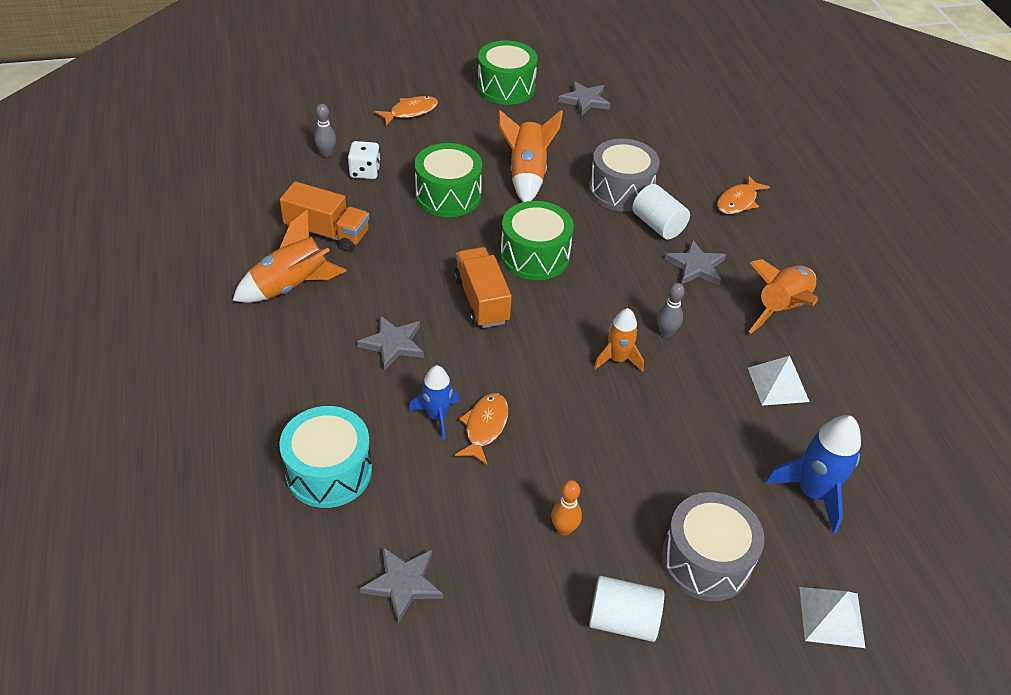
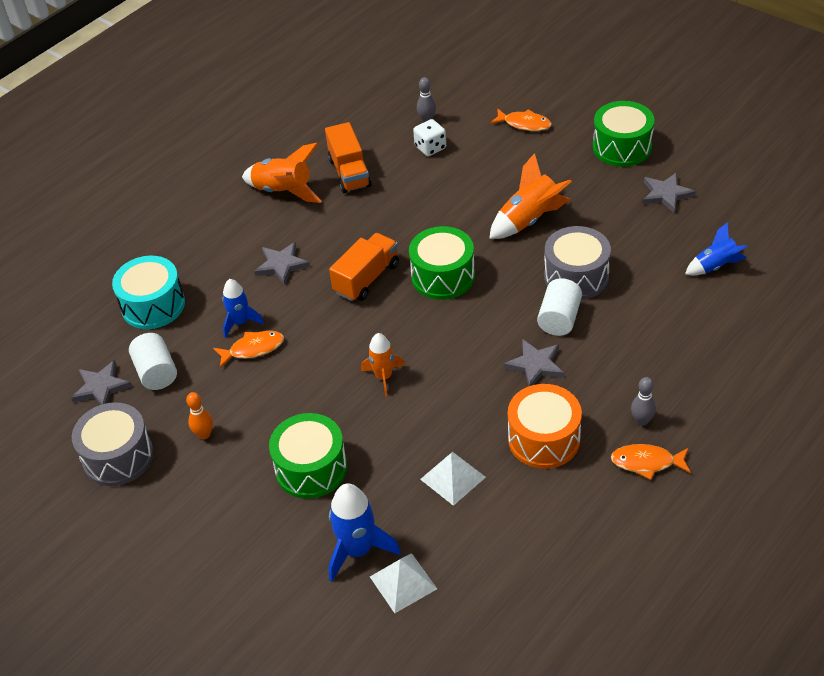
camera: 60 degrees right, 0 degrees up
green drum [415,143,482,217] -> green drum moved to [269,413,347,499]
white cylinder [589,576,664,642] -> white cylinder moved to [129,333,177,390]
grey bowling pin [657,283,685,337] -> grey bowling pin moved to [631,377,656,426]
grey drum [662,492,765,601] -> grey drum moved to [72,402,154,486]
orange fish [717,175,770,214] -> orange fish moved to [611,444,691,480]
orange rocket [748,259,818,334] -> orange drum [508,384,582,469]
white pyramid [799,587,866,648] -> white pyramid moved to [370,553,437,613]
none -> blue rocket [685,222,748,275]

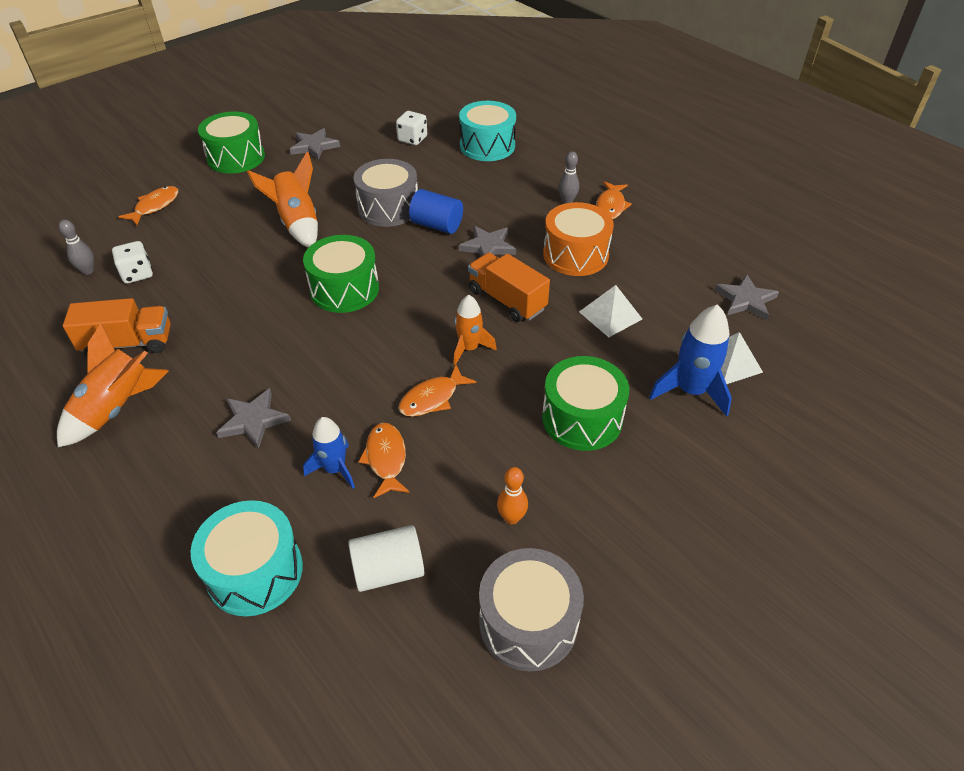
camera: 85 degrees left, 0 degrees up
grey star [71,360,132,405] -> grey star moved to [715,274,779,320]
orange truck [329,233,399,301] -> orange truck moved to [468,252,550,322]
white cylinder [537,278,582,336] -> blue cylinder [409,189,463,234]
blue rocket [685,222,748,275] -> white dice [396,111,427,145]
none -> orange fish [398,365,476,417]
none -> turquoise drum [459,101,516,161]

